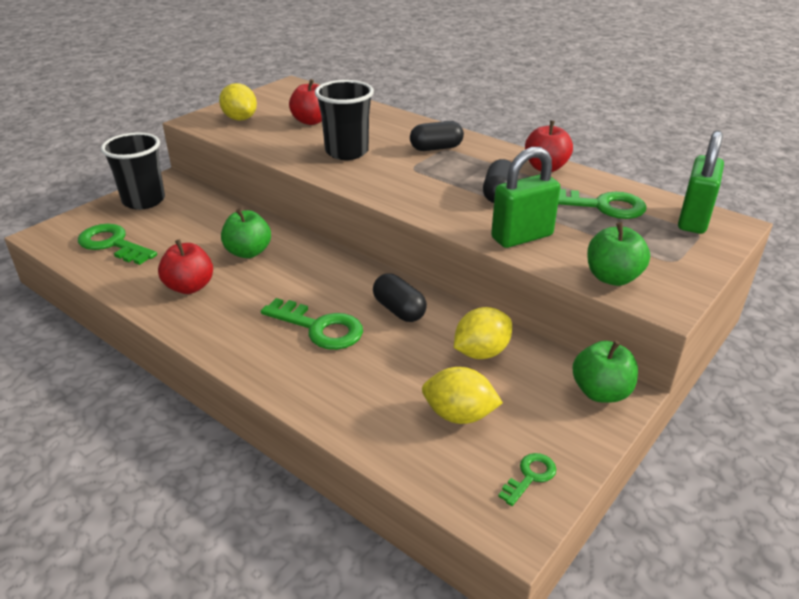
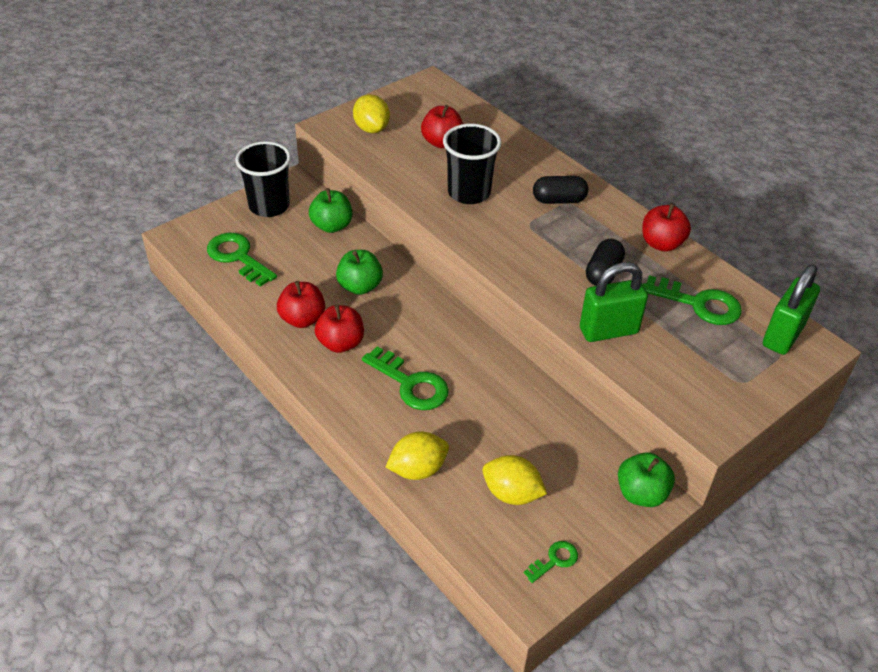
camera: 10 degrees right, 10 degrees up
black capsule [373,273,427,322] -> none
yellow lemon [454,307,512,359] -> yellow lemon moved to [386,432,449,480]
green apple [587,222,650,286] -> green apple moved to [309,188,352,233]
none -> red apple [315,305,364,353]

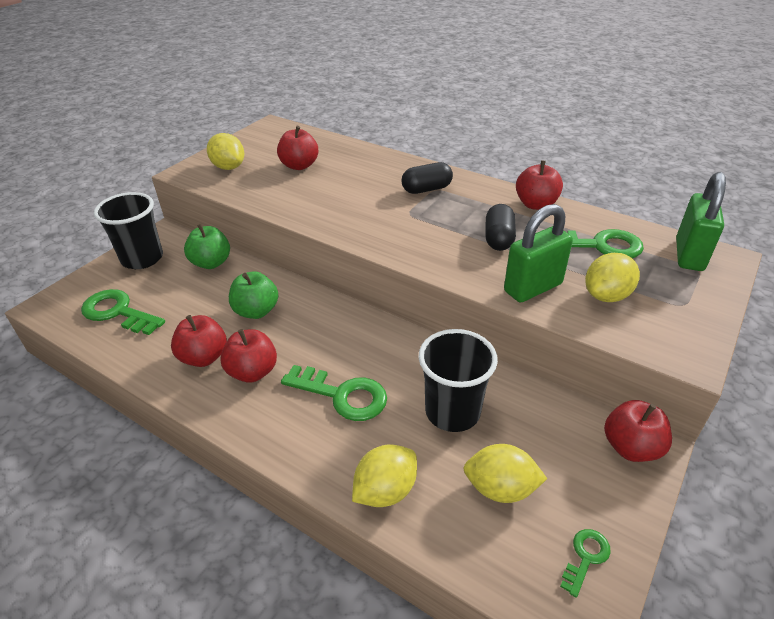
camera: 15 degrees left, 5 degrees down
black cup [443,124,501,204] -> black cup moved to [418,329,498,432]
green apple [618,452,675,507] -> red apple [604,400,672,462]
none -> yellow lemon [585,253,640,302]

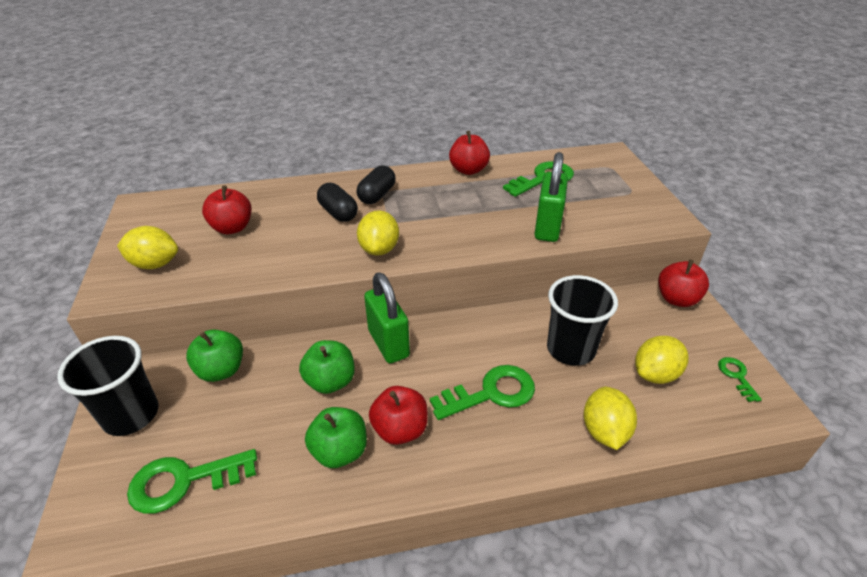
camera: 45 degrees left, 0 degrees up
red apple [171,315,227,367] -> green apple [305,407,367,468]
black capsule [485,204,516,251] -> black capsule moved to [317,183,358,222]
yellow lemon [585,253,640,302] -> yellow lemon moved to [357,210,399,256]
green padlock [676,172,726,271] -> green padlock moved to [364,272,410,363]

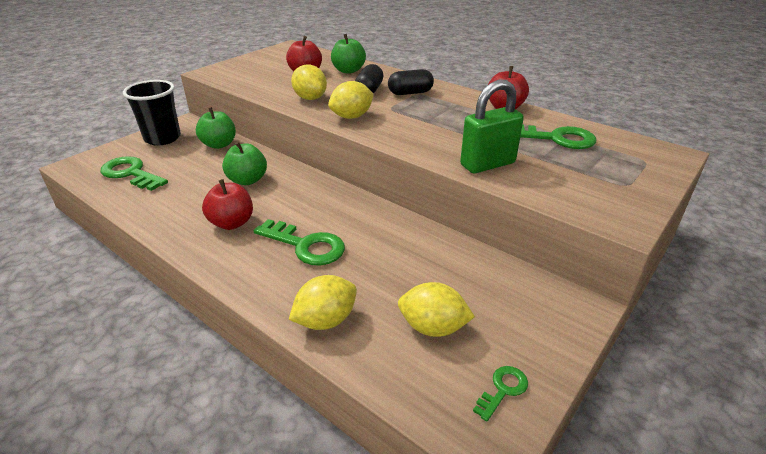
camera: 50 degrees right, 5 degrees down
yellow lemon [117,226,178,269] -> yellow lemon moved to [291,64,327,100]
green apple [305,407,367,468] -> green apple moved to [331,34,366,74]
green padlock [364,272,410,363] -> none
black cup [547,275,618,366] -> none
red apple [658,260,709,307] -> none

